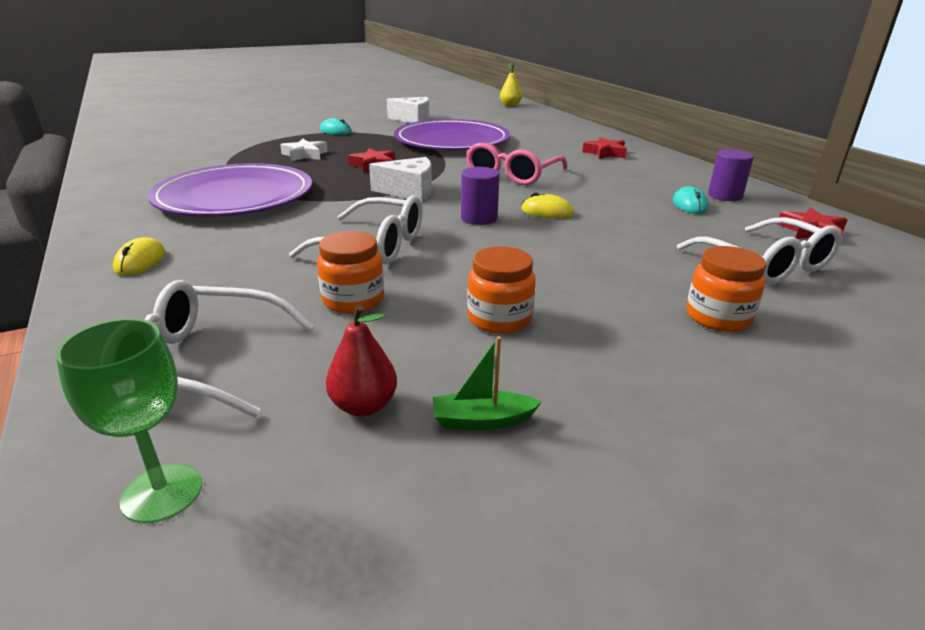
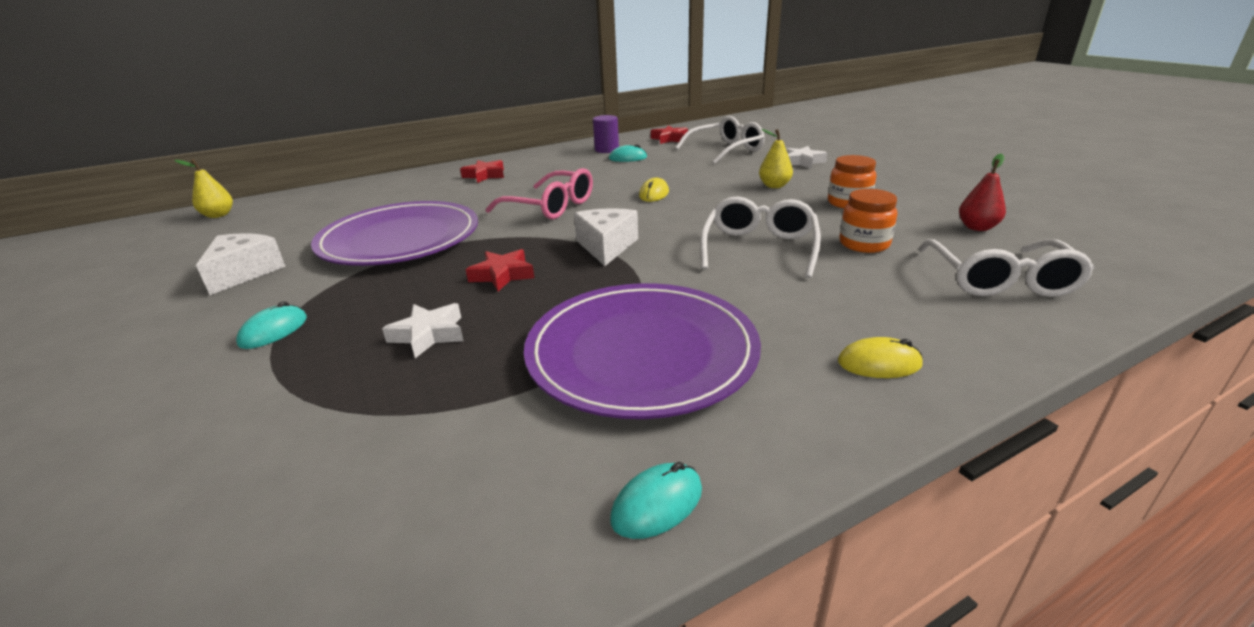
camera: 90 degrees left, 0 degrees up
green goblet [56,318,202,523] -> none
green boat [433,336,542,430] -> none
purple cylinder [461,167,500,225] -> none
orange jar [686,246,766,332] -> white star [786,146,827,169]
none -> turquoise mouse [610,462,702,539]
none -> yellow pear [759,129,793,188]

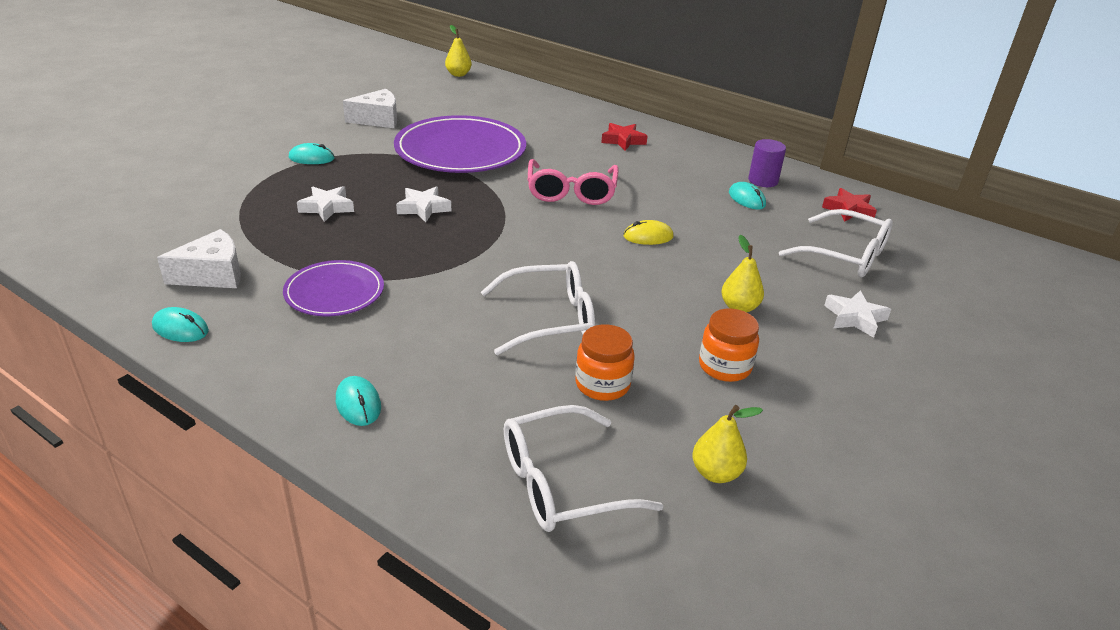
camera: 60 degrees right, 5 degrees up
red star [466,249,534,291] -> white star [396,186,451,222]
purple plate [524,283,761,419] -> purple plate [283,260,384,316], size x0.56
white cheese [574,208,638,266] -> white cheese moved to [157,229,241,288]
yellow mouse [838,337,923,378] -> turquoise mouse [336,376,381,426]
red pear [959,154,1006,231] -> yellow pear [692,405,763,483]

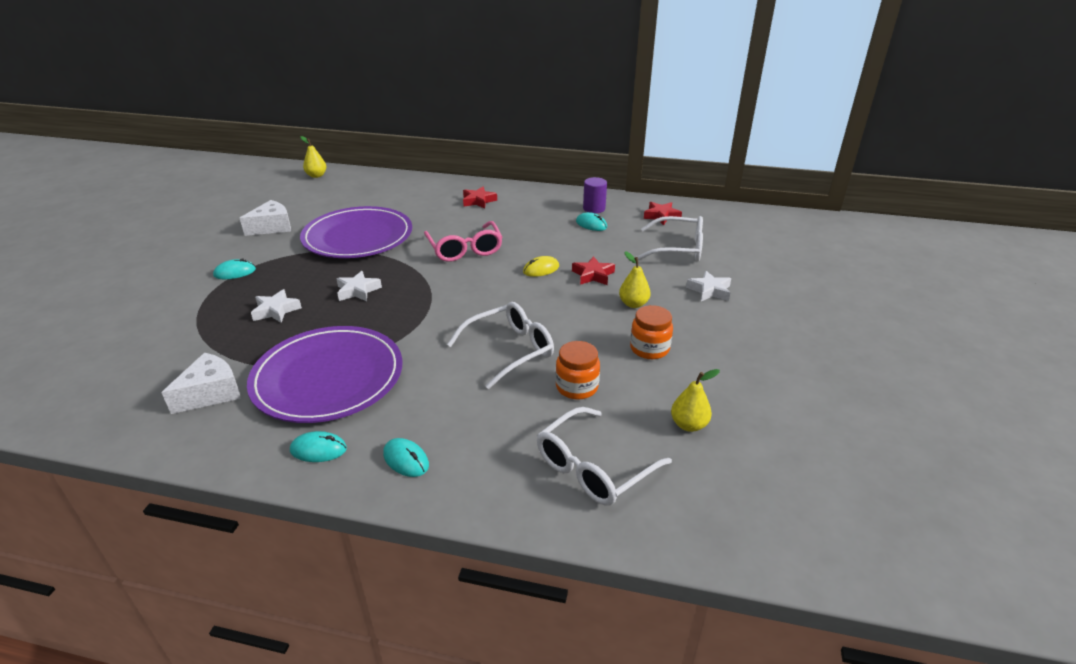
camera: 20 degrees left, 0 degrees up
turquoise mouse [152,307,209,342] -> turquoise mouse moved to [290,431,347,462]
purple plate [283,260,384,316] -> purple plate [247,326,403,423], size x1.79
none -> red star [572,256,615,285]

